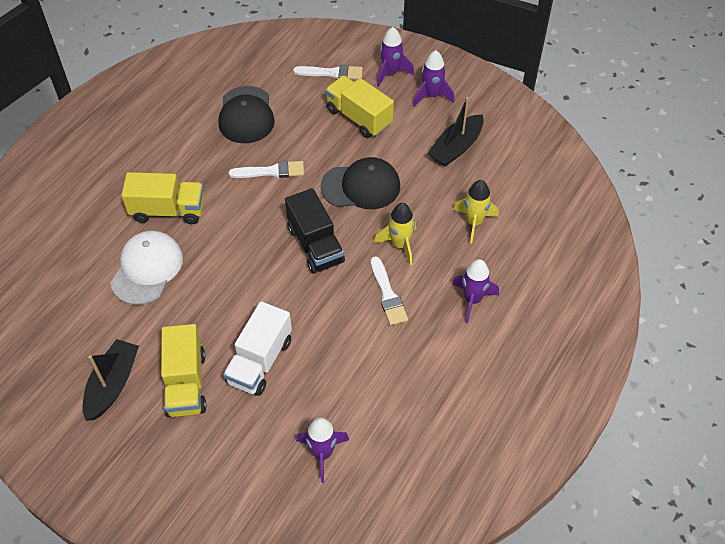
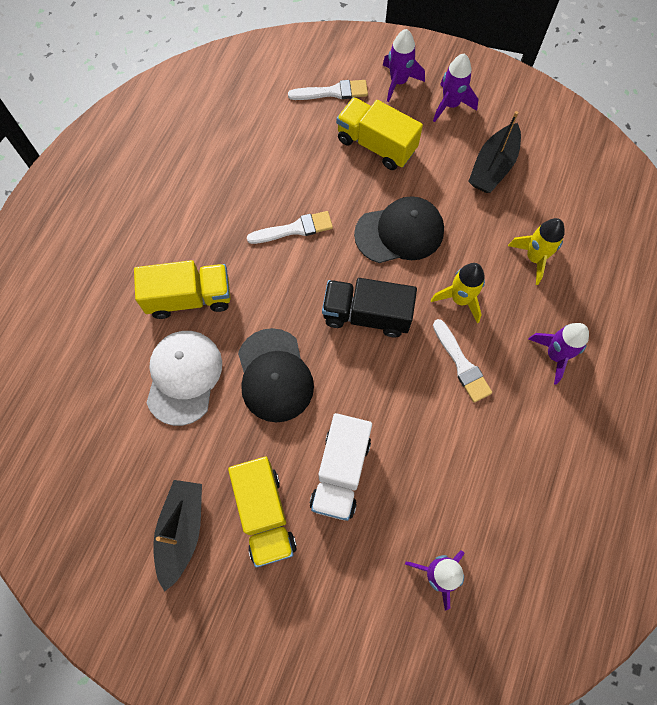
camera: 10 degrees left, 15 degrees up
black cap [218,86,275,143] -> black cap moved to [238,328,314,422]
black truck [285,188,345,274] -> black truck turned 135 degrees clockwise [322,278,417,337]

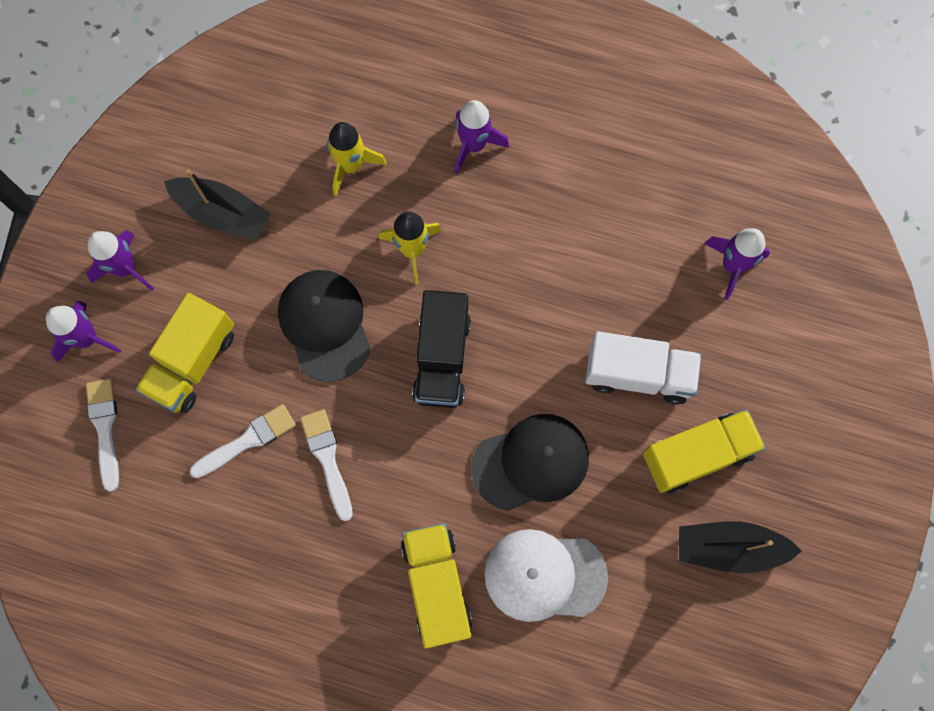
camera: 95 degrees left, 5 degrees up
white brush [433,319,492,403] -> white brush moved to [190,404,296,478]

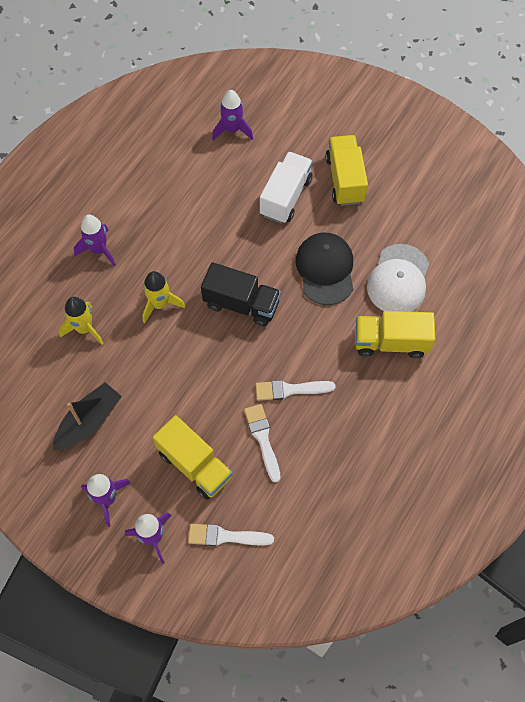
camera: 75 degrees left, 10 degrees down
black cap [278,270,371,382] -> none
black boat [679,521,802,573] -> none

